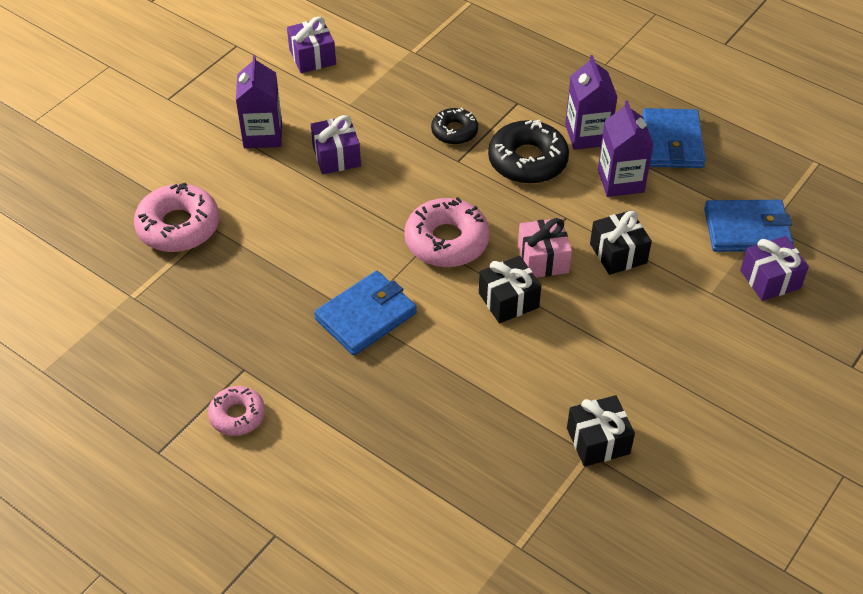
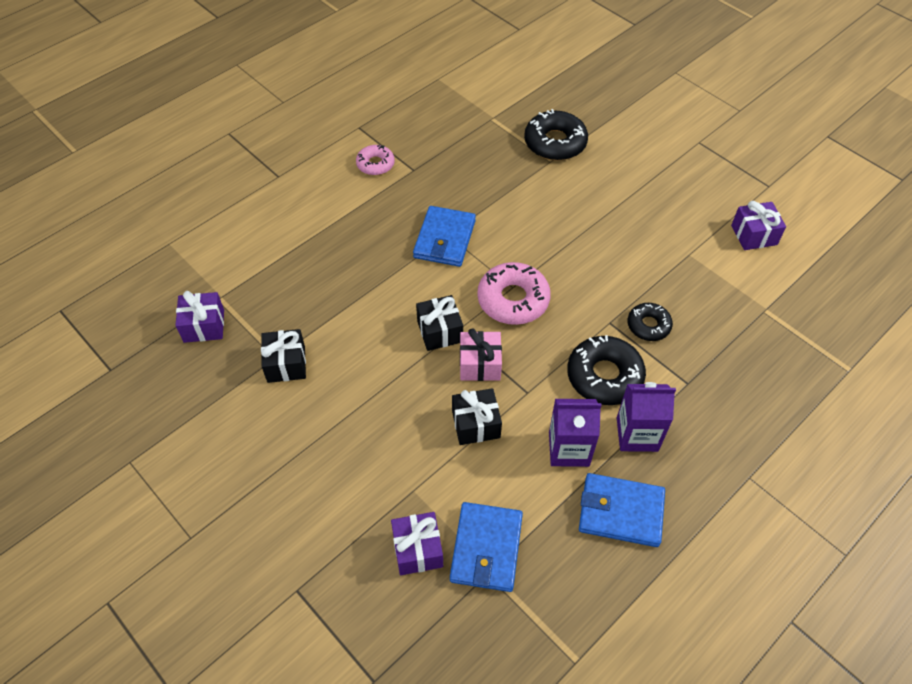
camera: 100 degrees right, 5 degrees up
pink donut [134,182,219,252] -> black donut [524,109,588,161]
purple carton [236,55,282,148] -> none
purple gift [311,115,361,174] -> purple gift moved to [175,291,224,343]
blue wallet [314,271,417,356] -> blue wallet turned 45 degrees clockwise [413,206,476,267]

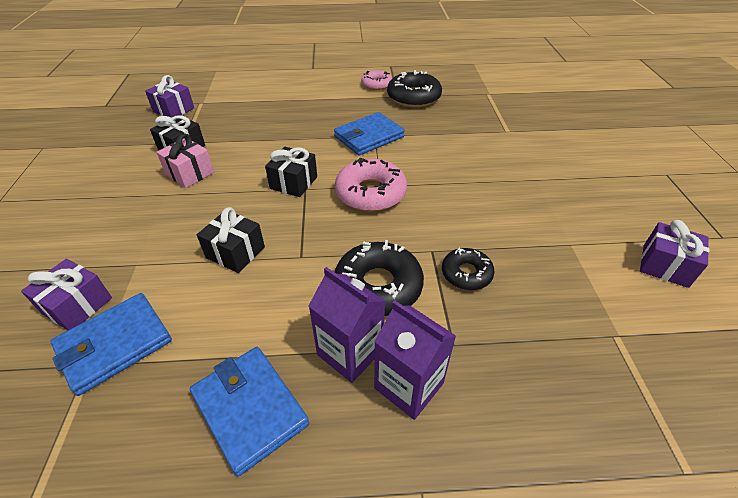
camera: 40 degrees right, 10 degrees down
pink gift [460,328,502,381] -> pink gift moved to [156,134,214,188]
black donut [524,109,588,161] -> black donut moved to [387,70,442,108]
purple carton [549,399,602,467] -> purple carton moved to [374,301,456,420]

